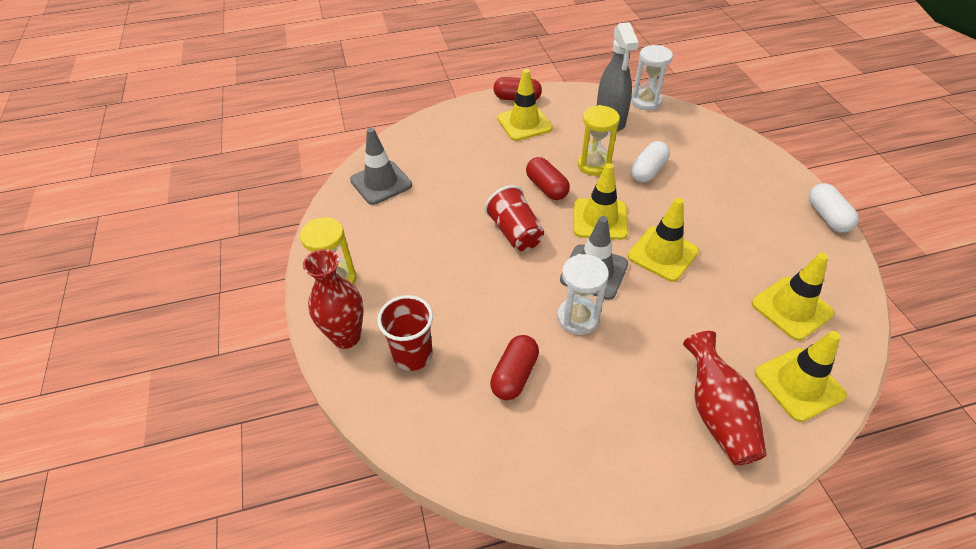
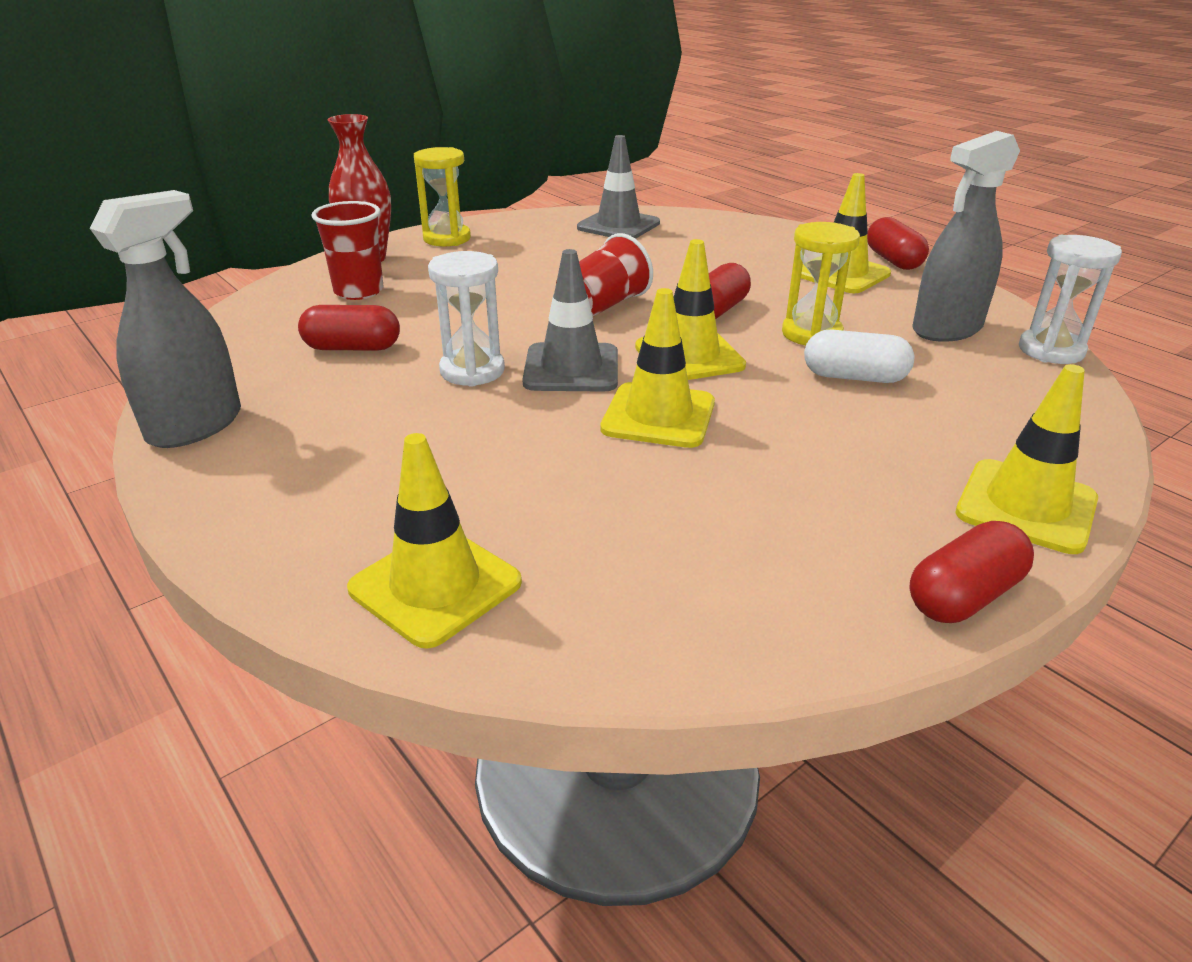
camera: 65 degrees right, 15 degrees down
red vase [683,331,767,465] -> none
yellow traffic cone [752,253,835,341] -> yellow traffic cone moved to [956,364,1098,554]
white capsule [808,183,859,233] -> red capsule [909,521,1034,623]
none -> grey spray bottle [90,190,241,448]

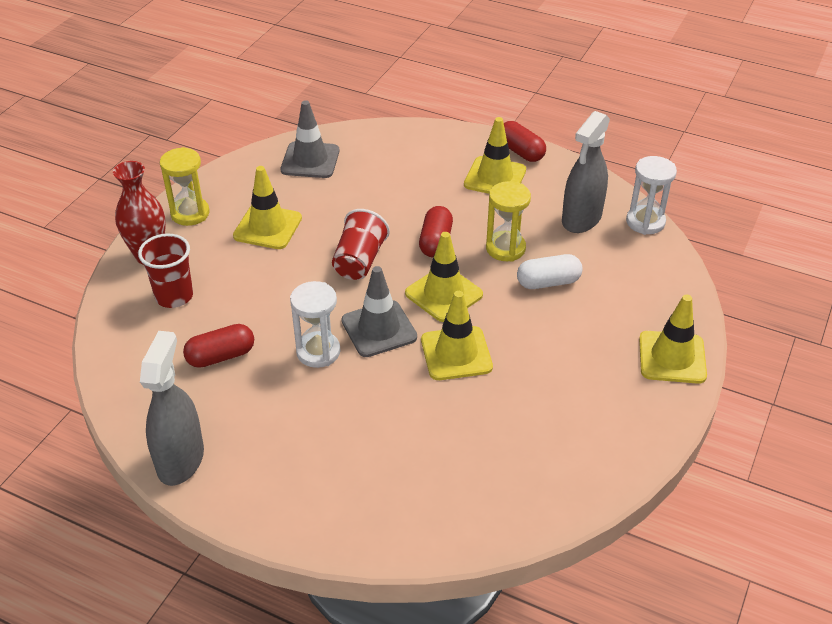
camera: 25 degrees left, 10 degrees up
yellow traffic cone [347,433,522,649] -> yellow traffic cone moved to [233,166,302,249]
red capsule [909,521,1034,623] -> none

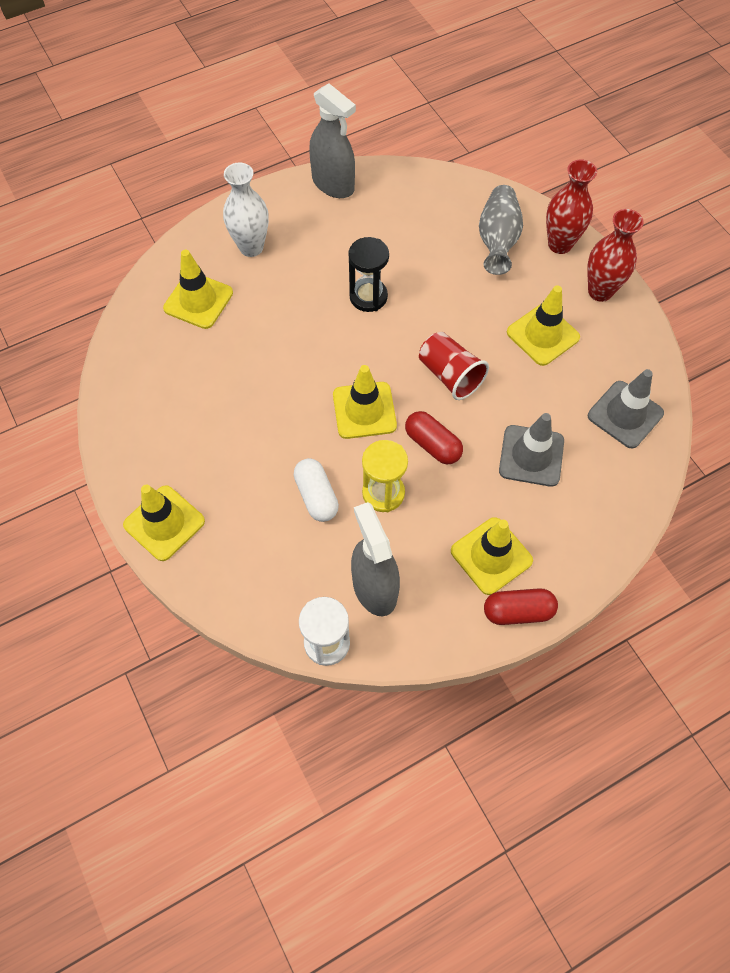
camera: 125 degrees right, 20 degrees up
red cup [138,234,193,308] -> grey vase [479,185,523,275]
yellow hourglass [160,147,209,226] -> red vase [587,209,644,302]
red capsule [183,324,254,368] -> none
white hourglass [290,281,341,368] -> black hourglass [348,237,389,312]
grey traffic cone [341,266,417,357] -> grey traffic cone moved to [499,413,564,487]
yellow traffic cone [421,291,493,380] -> yellow traffic cone moved to [163,250,233,329]
white capsule [517,254,583,289] -> white capsule turned 45 degrees counterclockwise [294,458,339,522]
none -> white vase [223,163,269,257]

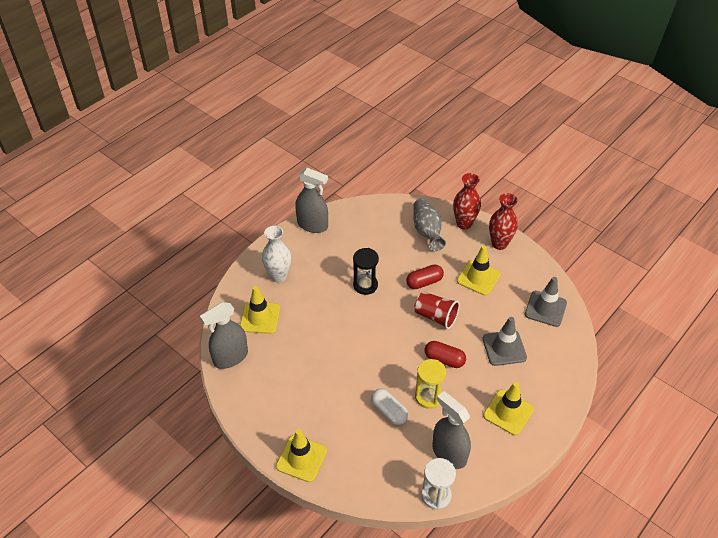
camera: 20 degrees left, 15 degrees down
yellow traffic cone [333,365,397,439] -> none
red capsule [484,588,558,625] -> red capsule moved to [406,265,444,289]
none -> grey spray bottle [200,302,248,369]

